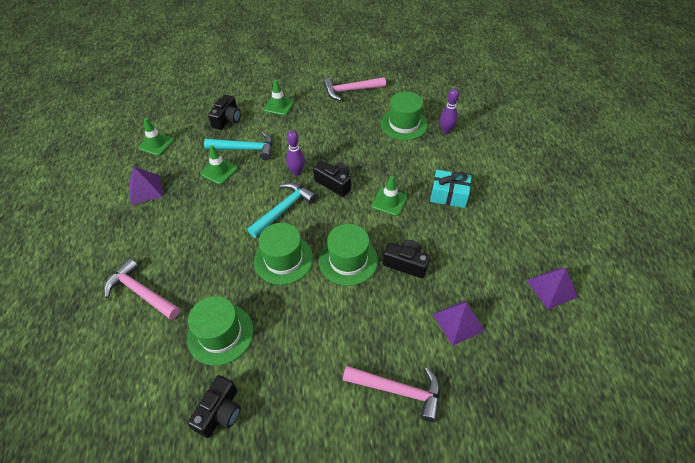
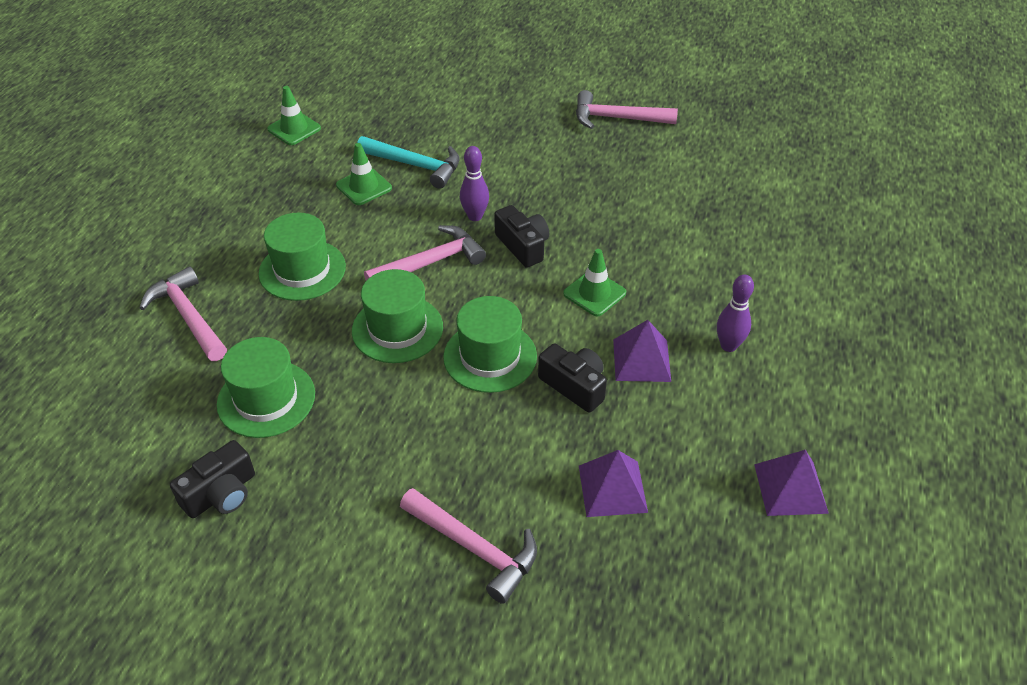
camera: 20 degrees right, 5 degrees down
purple pyramid [129,166,163,205] -> purple pyramid moved to [613,320,671,382]
black camera [208,95,241,130] -> none
turquoise hammer [247,182,317,238] -> pink hammer [364,225,486,281]
green traffic cone [264,80,294,116] -> none
green hat [381,92,428,140] -> green hat moved to [259,213,346,301]
turquoise gift [430,170,472,208] -> none
purple bowling pin [440,89,459,134] -> purple bowling pin moved to [717,274,754,352]

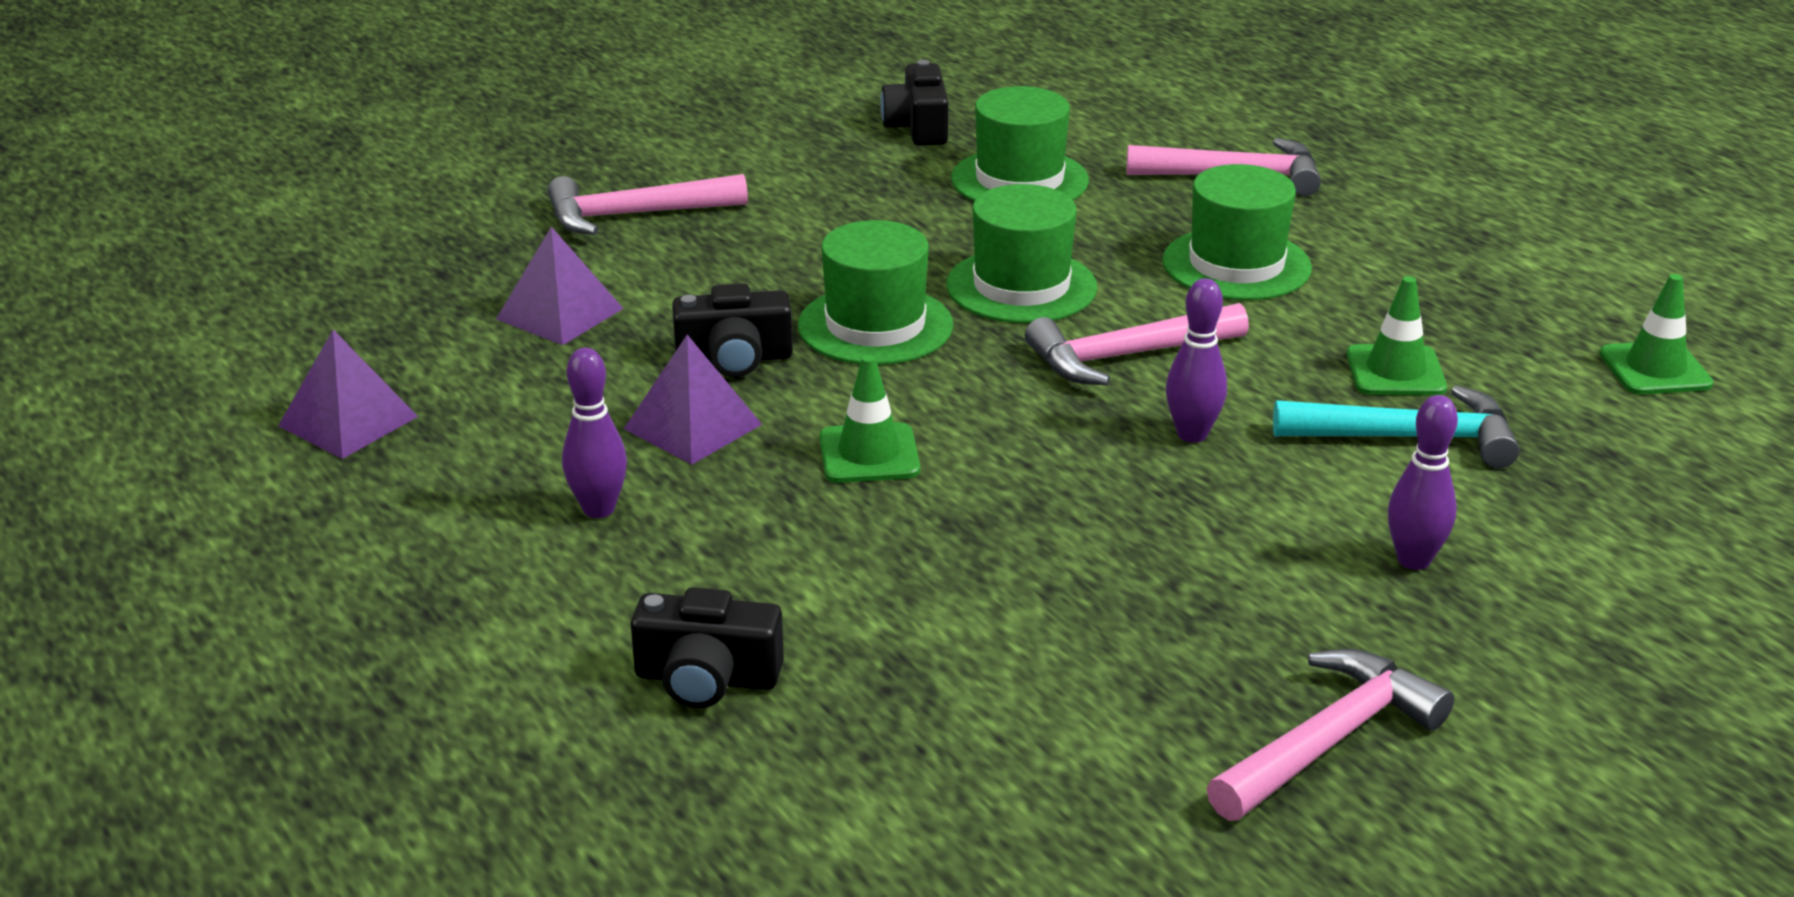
camera: 130 degrees right, 15 degrees down
turquoise hammer [357,136,460,189] -> turquoise hammer turned 150 degrees counterclockwise [1273,385,1519,468]
pink hammer [364,225,486,281] -> pink hammer turned 60 degrees clockwise [1025,303,1249,385]
black camera [494,205,549,268] -> black camera moved to [631,587,784,708]
none -> purple bowling pin [1388,395,1458,570]

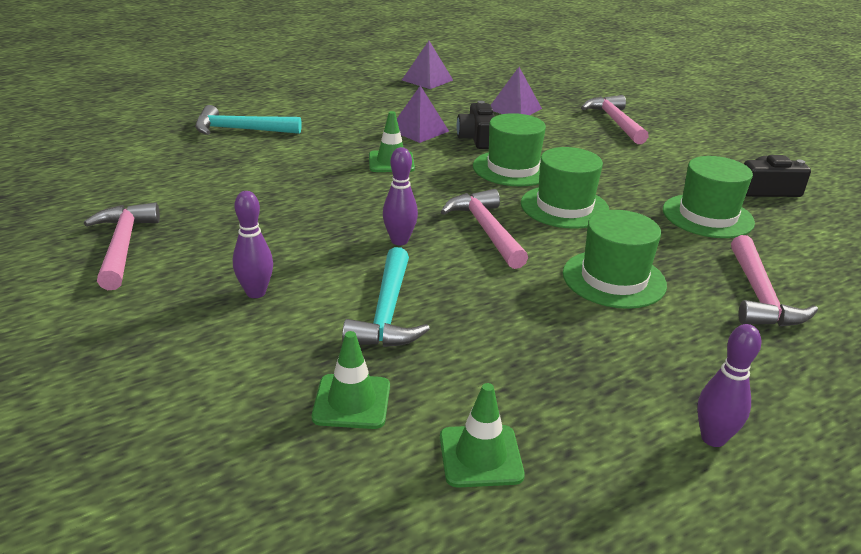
camera: 90 degrees right, 0 degrees up
purple bowling pin [562,348,627,518] -> purple bowling pin moved to [697,324,762,447]
black camera [631,587,784,708] -> turquoise hammer [195,105,302,135]
pink hammer [1207,649,1454,821] -> pink hammer turned 150 degrees counterclockwise [84,202,160,290]
green traffic cone [1346,276,1447,396] -> green traffic cone moved to [312,331,390,429]

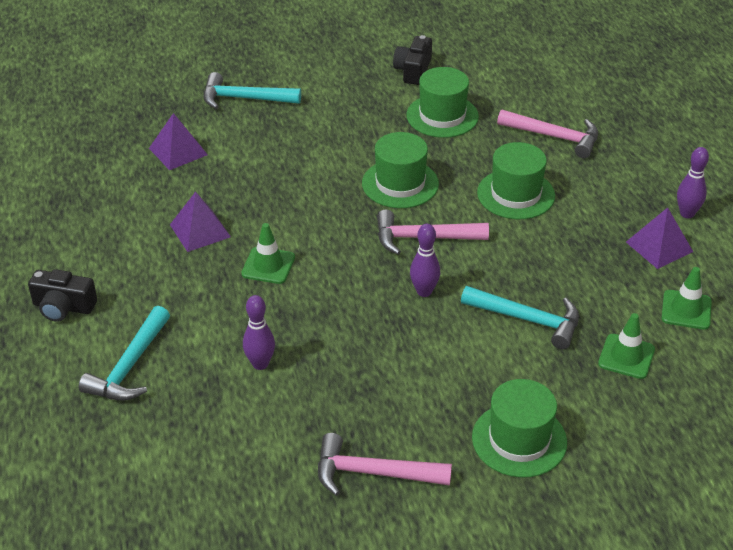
camera: 70 degrees left, 10 degrees up
purple bowling pin [233,191,273,298] -> purple bowling pin moved to [243,295,275,370]
purple pyramid [402,41,453,89] -> purple pyramid moved to [626,207,693,269]
black camera [457,101,495,149] -> black camera moved to [28,269,97,322]
green hat [473,113,546,186] -> green hat moved to [472,379,567,478]
pink hammer [581,95,649,144] -> turquoise hammer [204,72,301,109]

